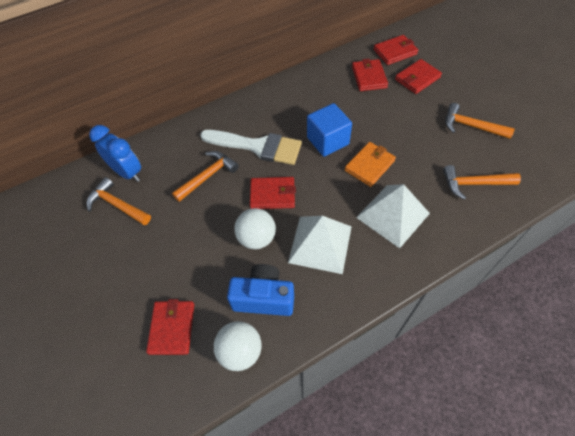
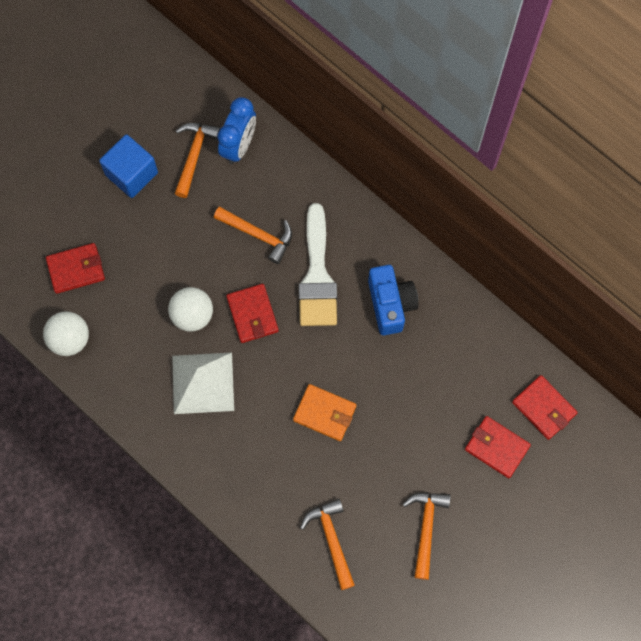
camera: 70 degrees right, 15 degrees up
blue camera [227,264,294,316] -> blue camera moved to [368,265,418,335]
blue cube [307,103,352,157] -> blue cube moved to [99,134,158,198]
red wallet [352,58,388,91] -> none
white pyramid [356,184,430,248] -> none

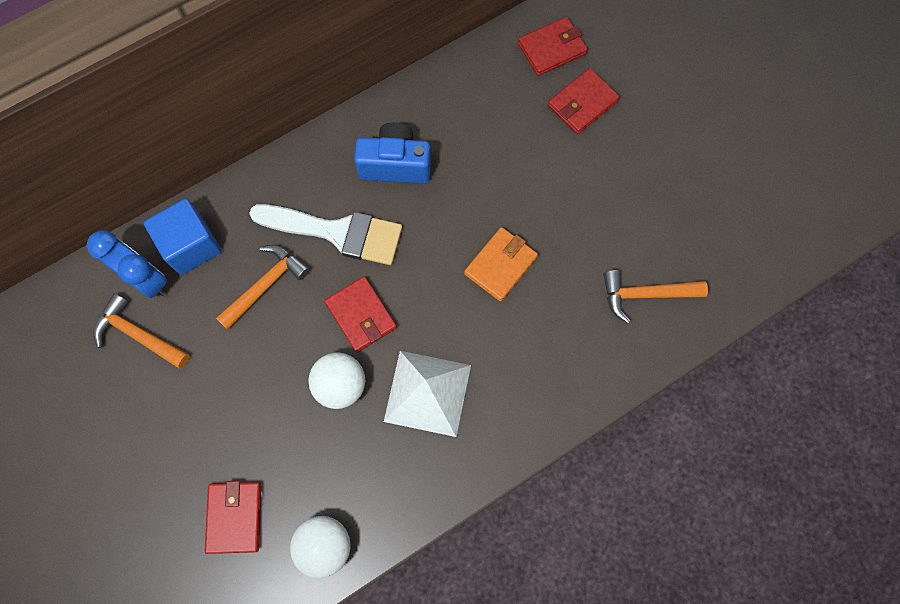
camera: 75 degrees left, 0 degrees up
blue cube [99,134,158,198] -> blue cube moved to [144,199,221,275]
red wallet [226,284,279,343] -> red wallet turned 60 degrees clockwise [324,276,397,353]
orange hammer [403,492,451,580] -> none

